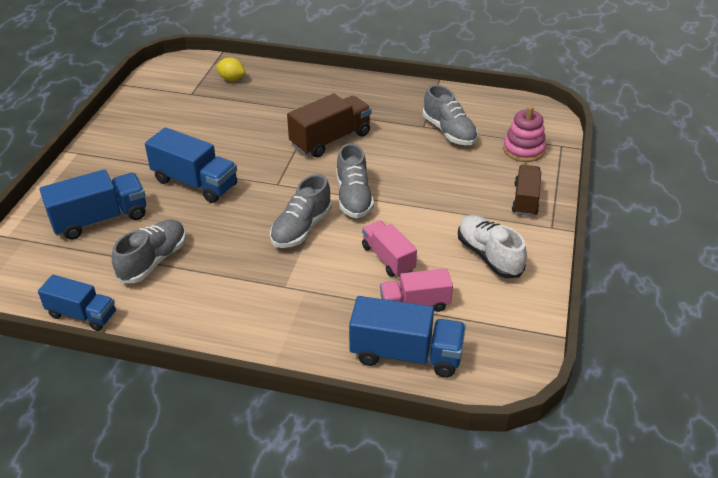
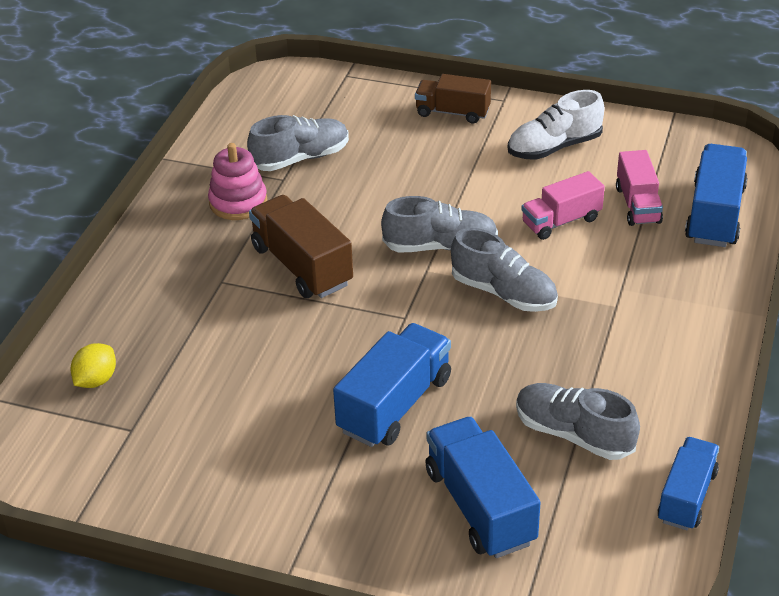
camera: 85 degrees left, 0 degrees up
pink stacking toy [503,106,546,162] -> pink stacking toy moved to [208,143,267,220]

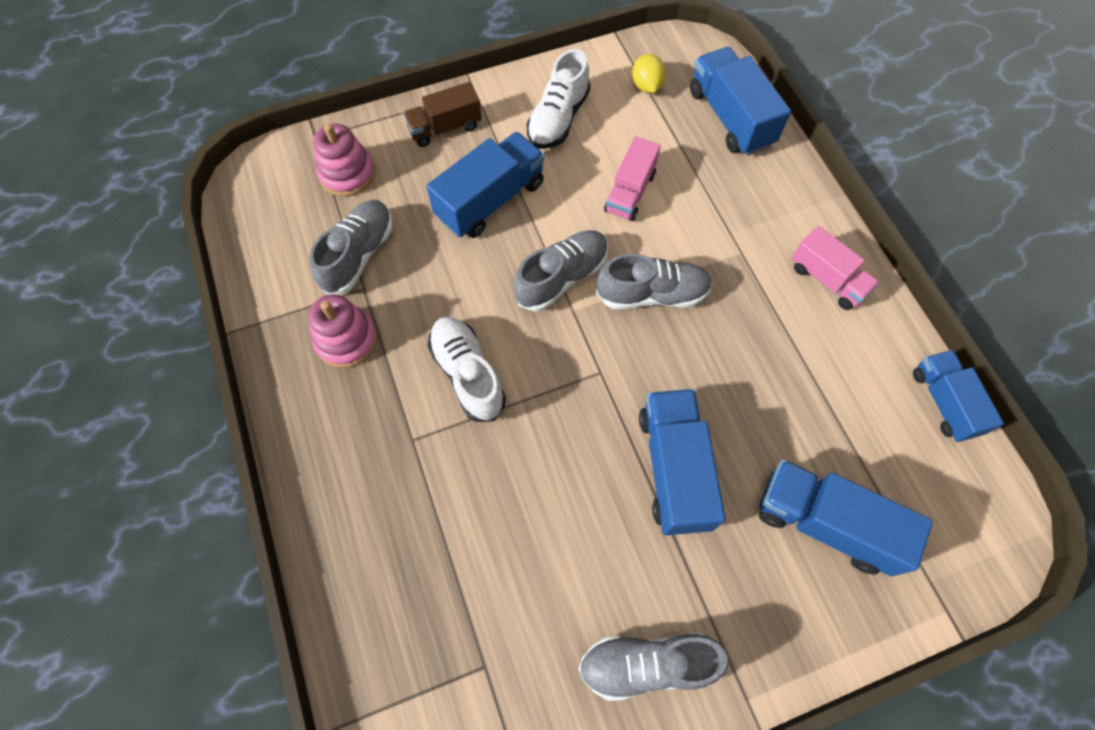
camera: 40 degrees left, 25 degrees up
yellow lemon [71,343,116,388] -> yellow lemon moved to [632,54,666,93]
brown truck [249,195,353,298] -> white shoe [428,317,506,422]
grey shoe [516,383,640,460] -> grey shoe moved to [578,633,729,701]
pink truck [616,150,663,226] -> pink truck moved to [791,226,879,310]
none -> pink stacking toy [313,124,375,197]
none -> blue truck [426,132,545,238]

